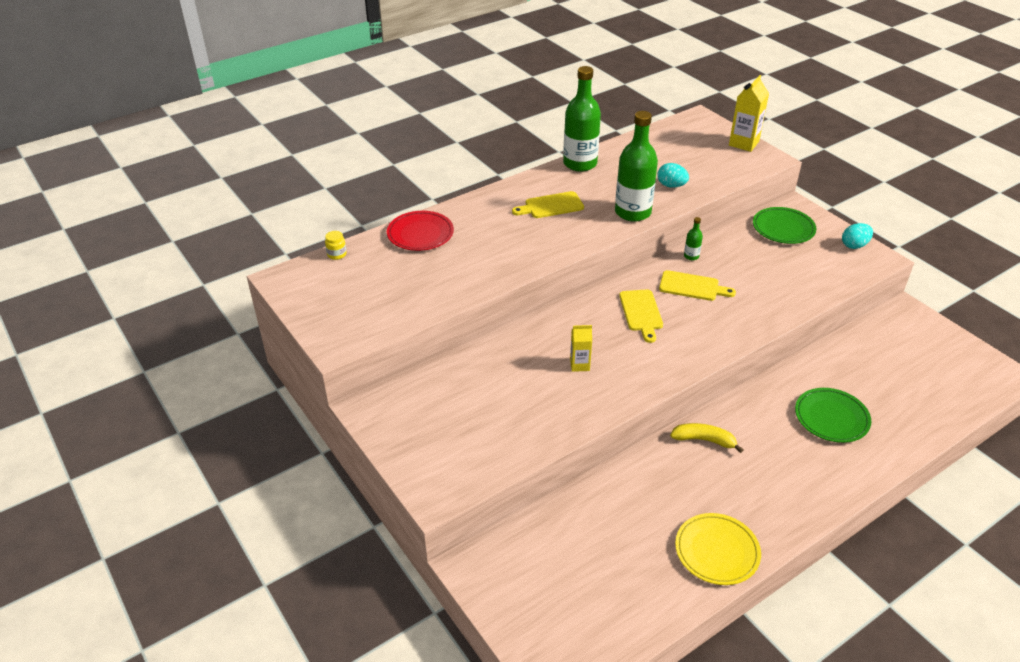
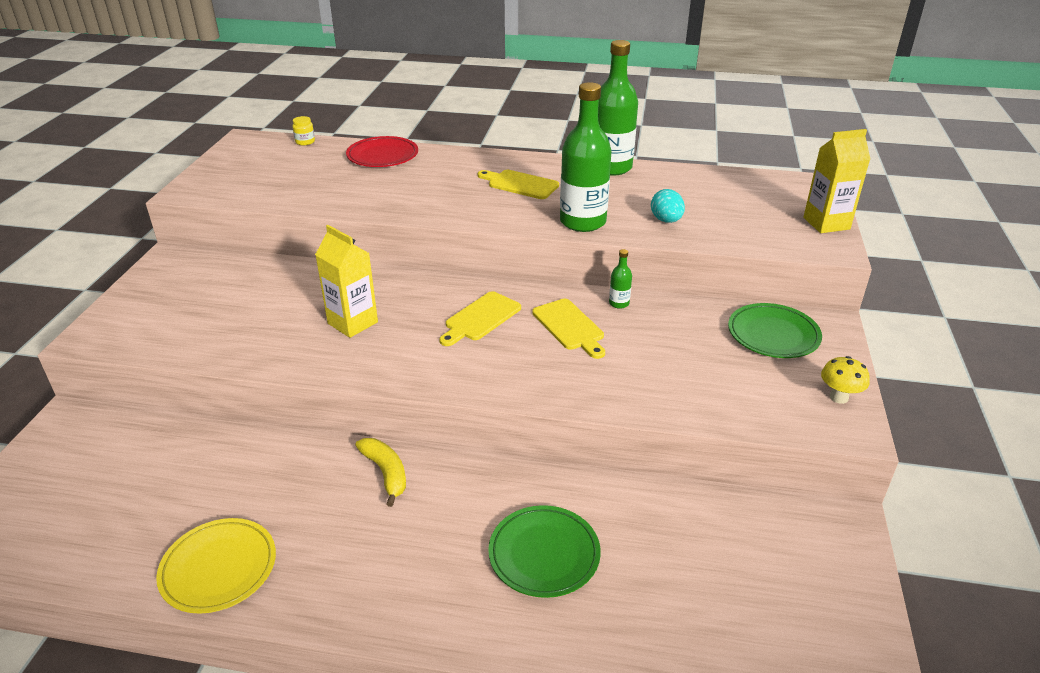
camera: 45 degrees right, 5 degrees down
yellow carton [570,325,592,372] -> yellow carton [315,225,378,338], size x1.65
turquoise egg [842,223,873,249] -> yellow mushroom [821,356,870,404]

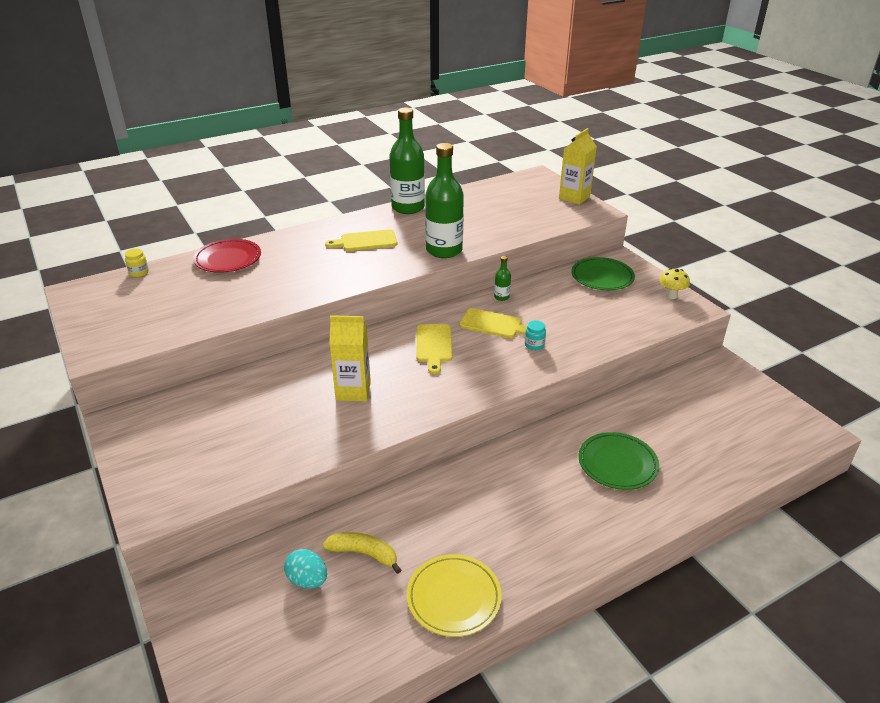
camera: 40 degrees left, 0 degrees up
yellow banana [355,438,406,507] -> yellow banana moved to [323,532,401,574]
turquoise egg [651,189,685,223] -> turquoise egg moved to [284,549,327,589]
none -> turquoise jar [525,320,546,350]

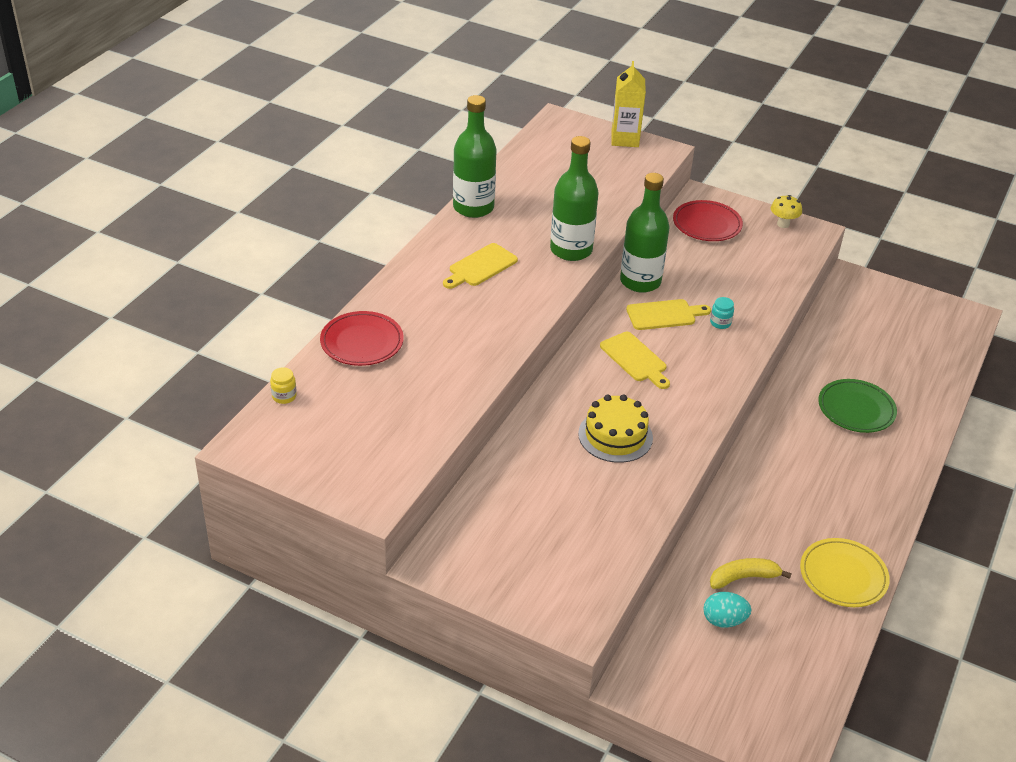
camera: 35 degrees left, 5 degrees up
yellow carton [329,315,371,401] -> yellow cake [578,394,653,463]
green bottle [494,256,511,301] -> green bottle [620,173,669,293], size x2.38
green plate [571,257,635,290] -> red plate [673,200,743,241]

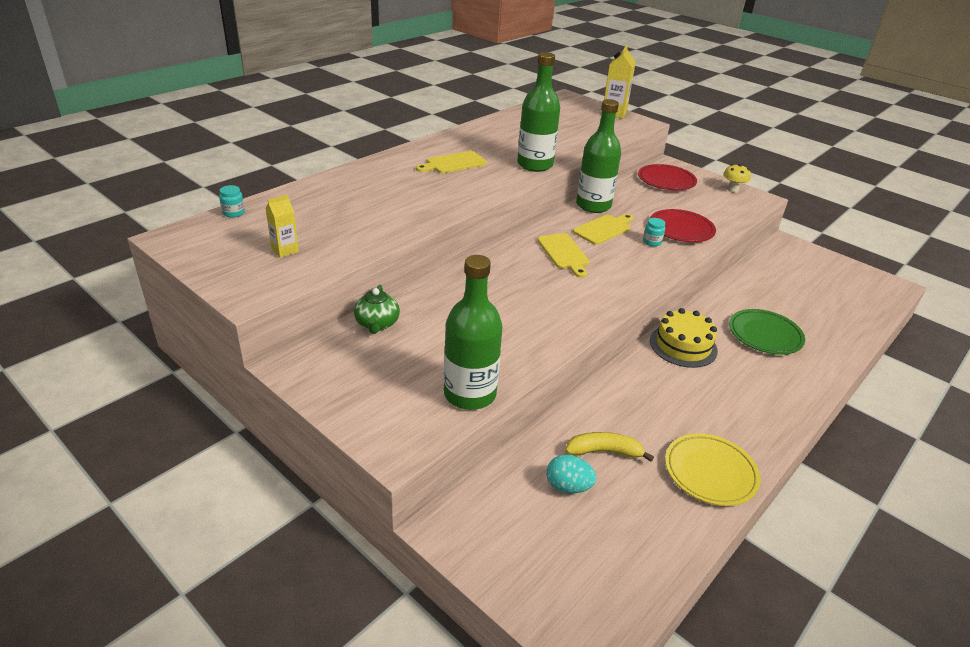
camera: 15 degrees right, 5 degrees down
yellow jar [270,367,297,404] -> turquoise jar [219,185,245,218]
red plate [320,311,404,366] -> red plate moved to [650,209,716,242]
green bottle [453,95,497,218] -> green bottle moved to [444,255,503,410]
yellow cake [578,394,653,463] -> yellow cake moved to [650,308,718,368]
yellow cutting board [626,299,711,330] -> yellow cutting board turned 45 degrees counterclockwise [573,214,633,245]
none -> yellow carton [265,195,299,258]
none -> green teapot [354,285,400,334]

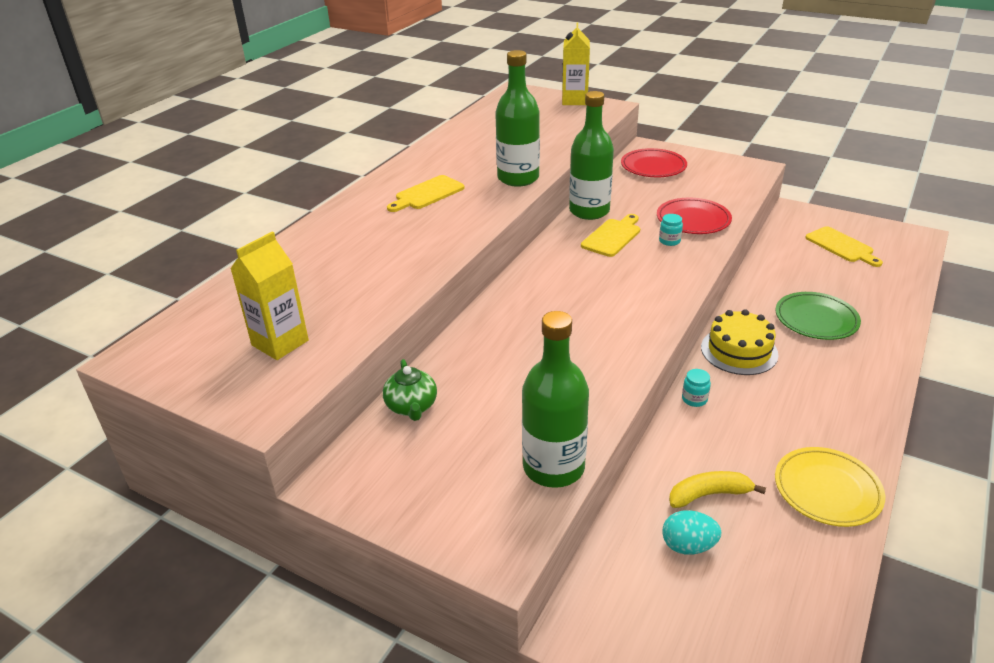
camera: 10 degrees left, 0 degrees up
turquoise jar [219,185,245,218] -> turquoise jar moved to [682,369,711,407]
yellow carton [265,195,299,258] -> yellow carton [230,231,309,360], size x1.65
yellow cutting board [537,233,590,278] -> yellow cutting board moved to [805,226,883,267]
yellow mushroom [723,164,751,193] -> none

